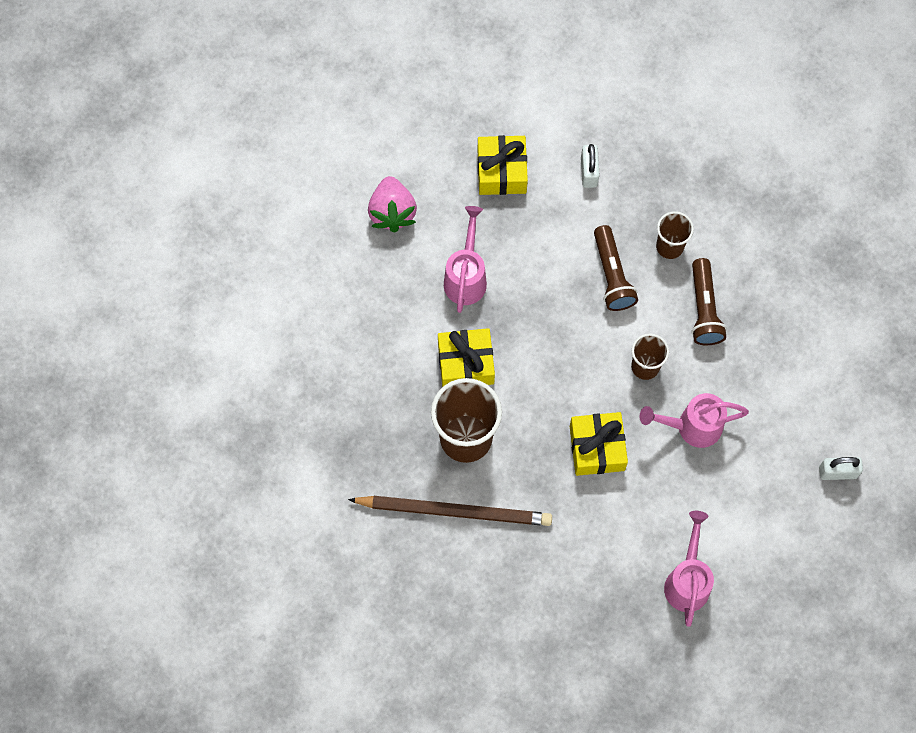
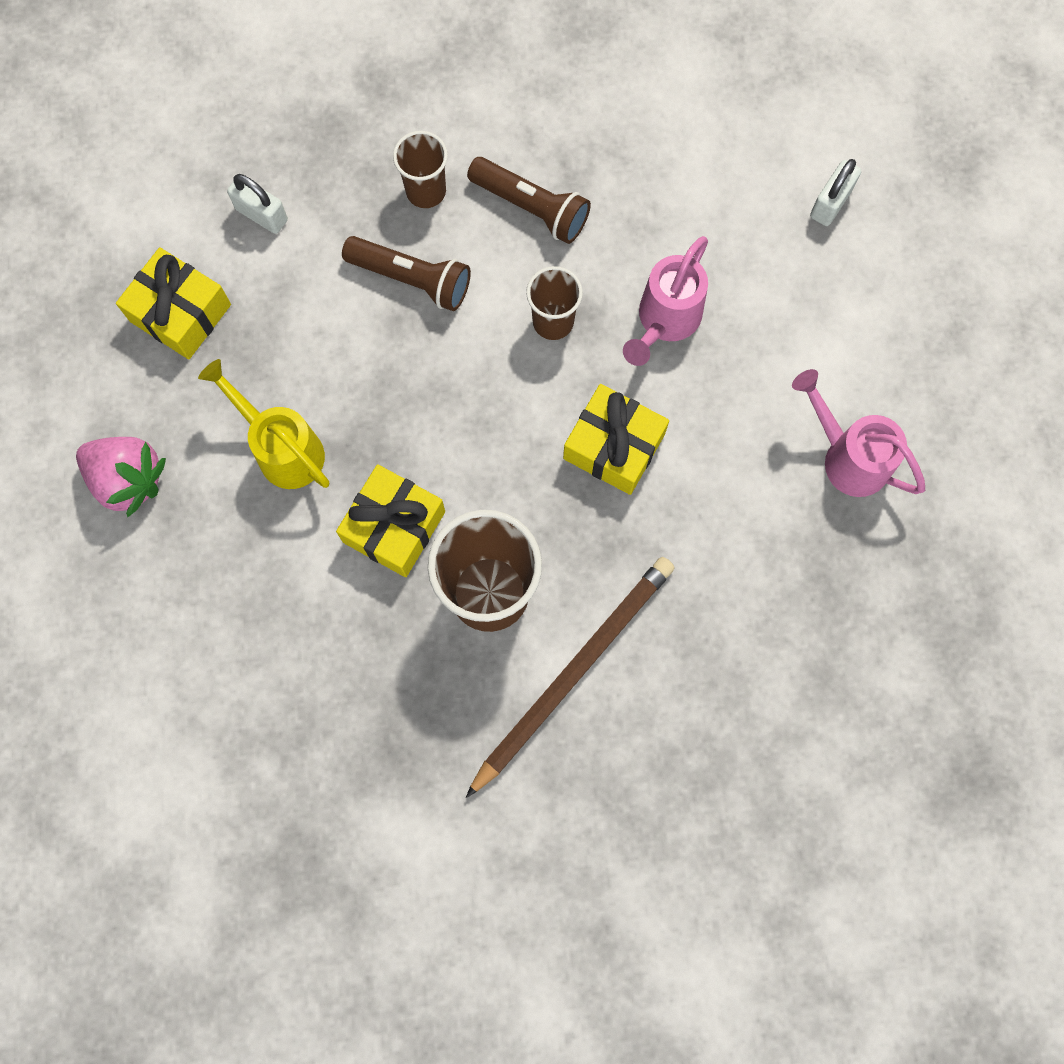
camera: 55 degrees left, 5 degrees up
pink watering can [444,206,487,313] -> yellow watering can [198,359,329,489]

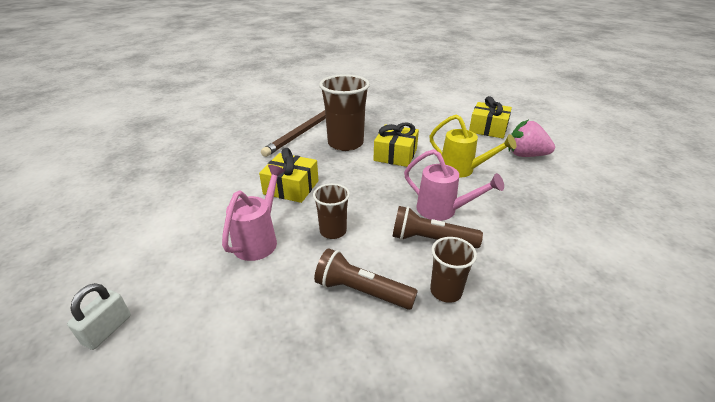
camera: 170 degrees right, 40 degrees down
yellow gift [116,247,231,359] -> yellow gift moved to [469,96,512,138]
white padlock [227,174,288,234] -> none
pink watering can [792,369,925,497] -> pink watering can moved to [404,149,504,221]

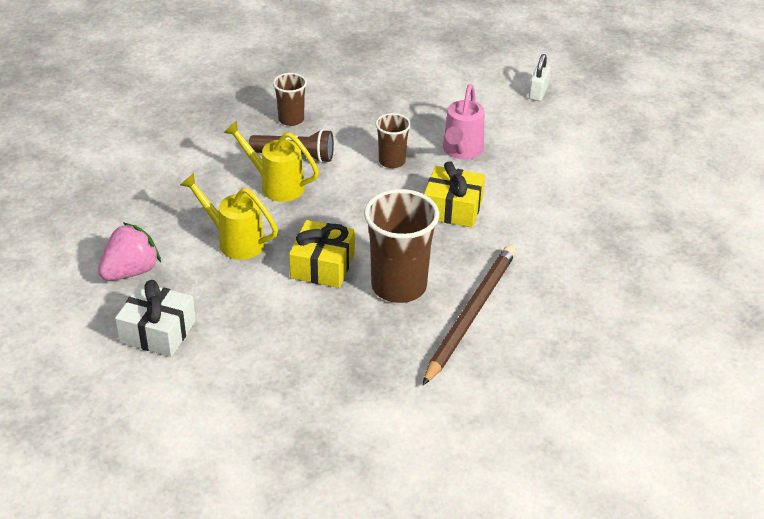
camera: 175 degrees right, 5 degrees up
brown flashlight [314,248,418,310] -> none
pink watering can [404,149,504,221] -> yellow watering can [223,120,319,202]
yellow gift [469,96,512,138] -> white gift [115,280,196,357]
pink strawberry [508,120,555,157] -> pink strawberry turned 60 degrees counterclockwise [98,222,161,281]

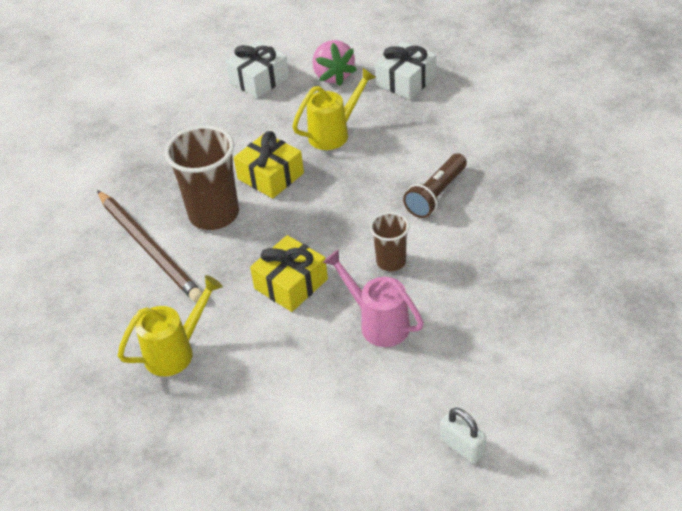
camera: 120 degrees right, 5 degrees up
yellow watering can [223,120,319,202] -> yellow watering can moved to [118,275,223,377]
brown cup [273,73,307,126] -> none
none -> white gift [375,41,436,99]

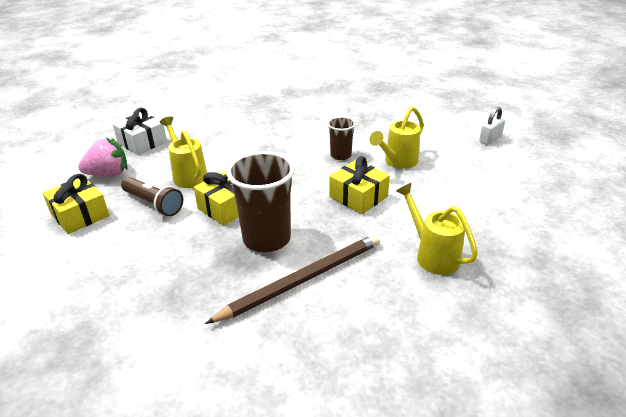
camera: 90 degrees left, 10 degrees down
white gift [226,41,289,98] -> yellow gift [43,174,109,234]
pink watering can [323,250,424,347] -> yellow watering can [369,106,424,169]
brown flashlight [403,153,467,218] -> brown flashlight moved to [121,177,183,216]

